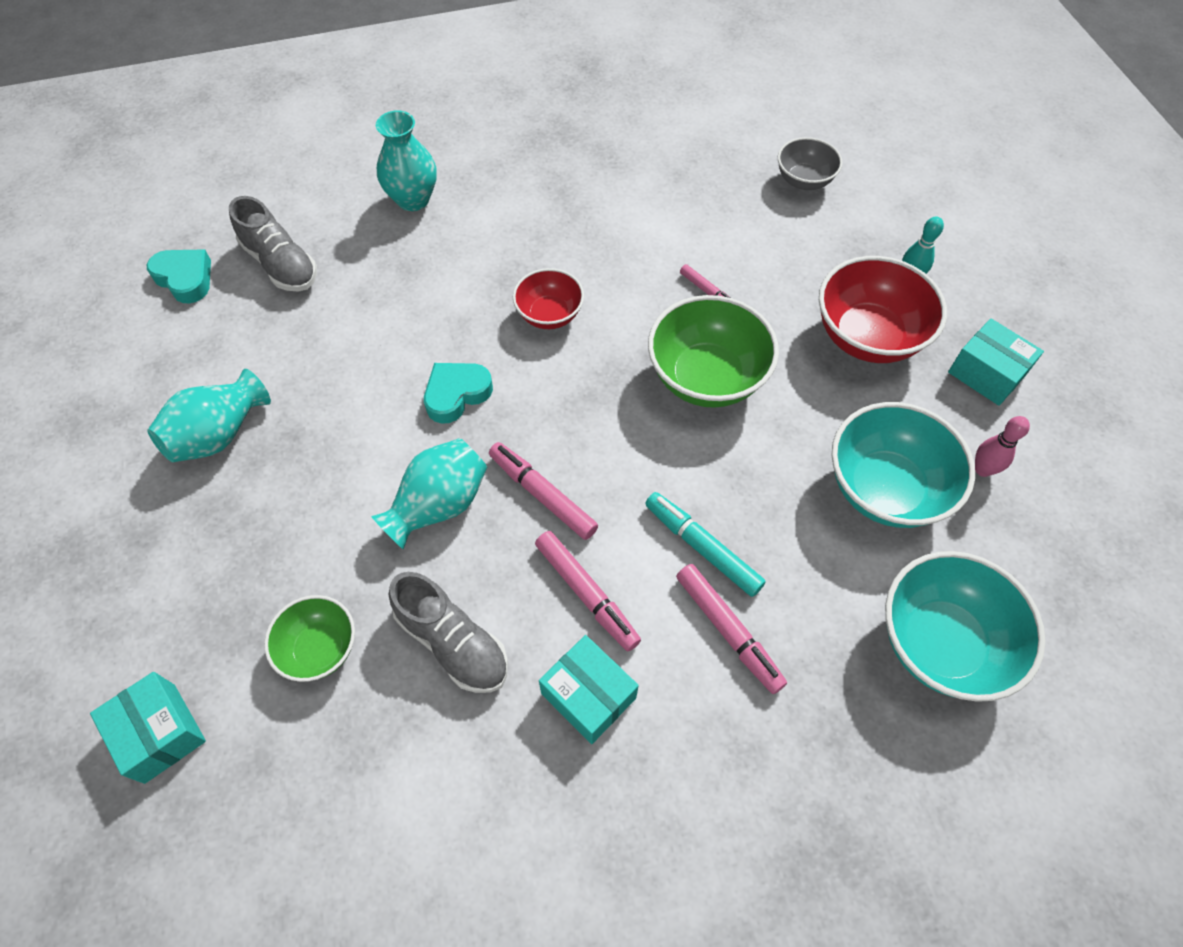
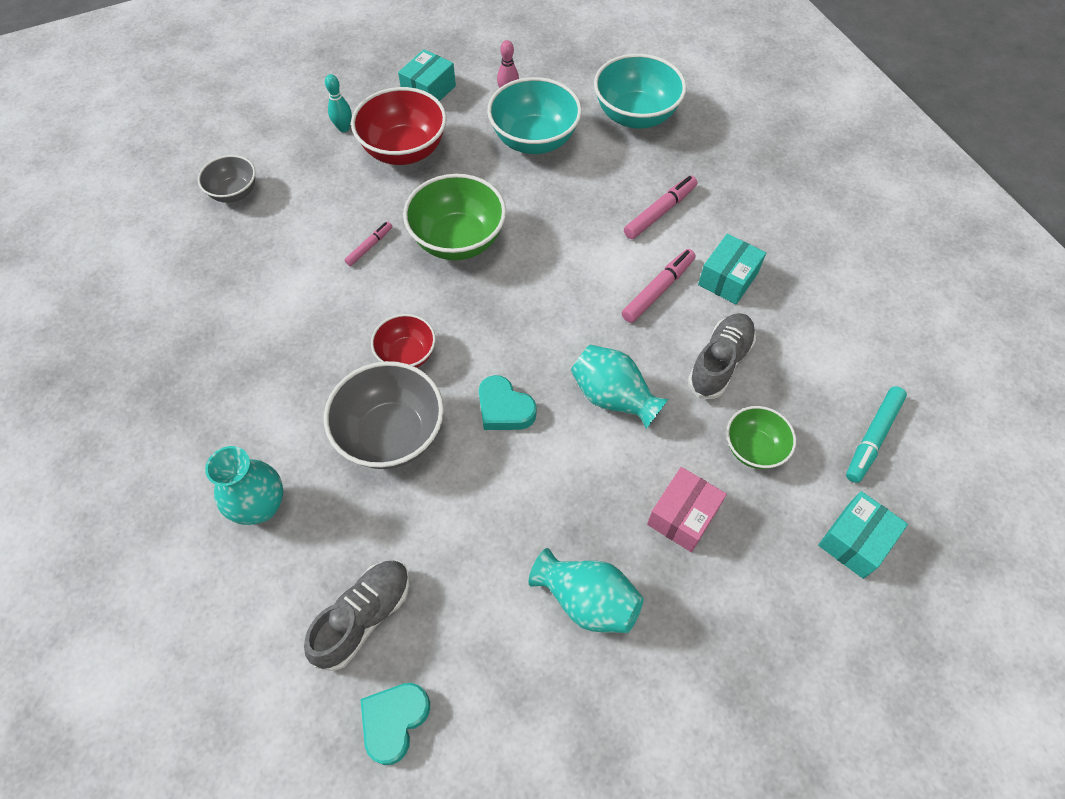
camera: 100 degrees left, 0 degrees up
pink marker [489,442,598,540] -> none
turquoise marker [645,492,766,597] -> turquoise marker moved to [846,386,907,483]
none -> grey bowl [324,361,444,469]
none -> pink box [647,467,727,552]

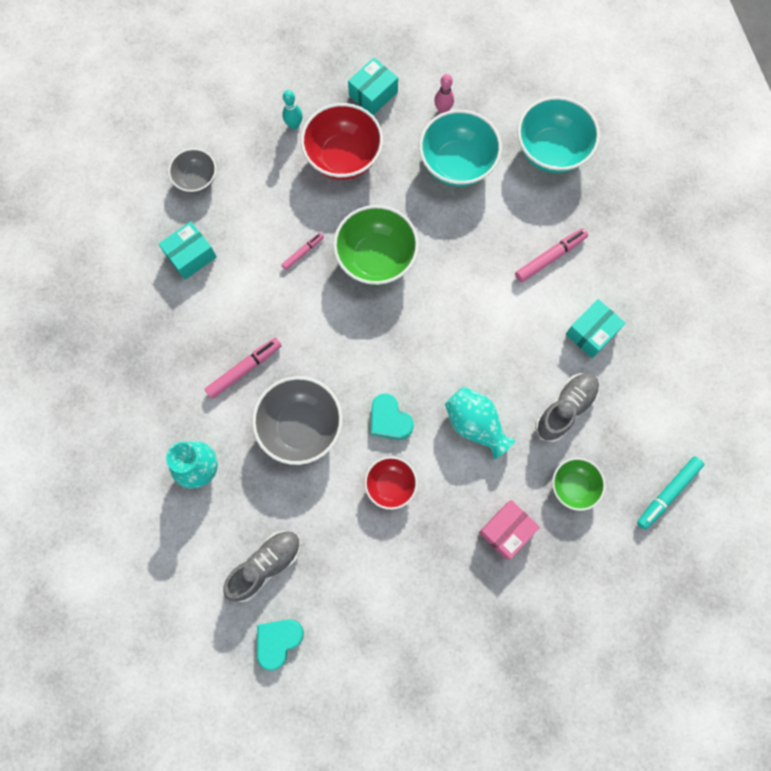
camera: 10 degrees right, 15 degrees up
red bowl [371,314,436,368] -> red bowl moved to [364,457,418,510]
turquoise vase [528,548,644,633] -> none
pink marker [622,249,695,323] -> pink marker moved to [205,337,282,399]
turquoise box [818,491,908,579] -> turquoise box moved to [158,221,217,280]

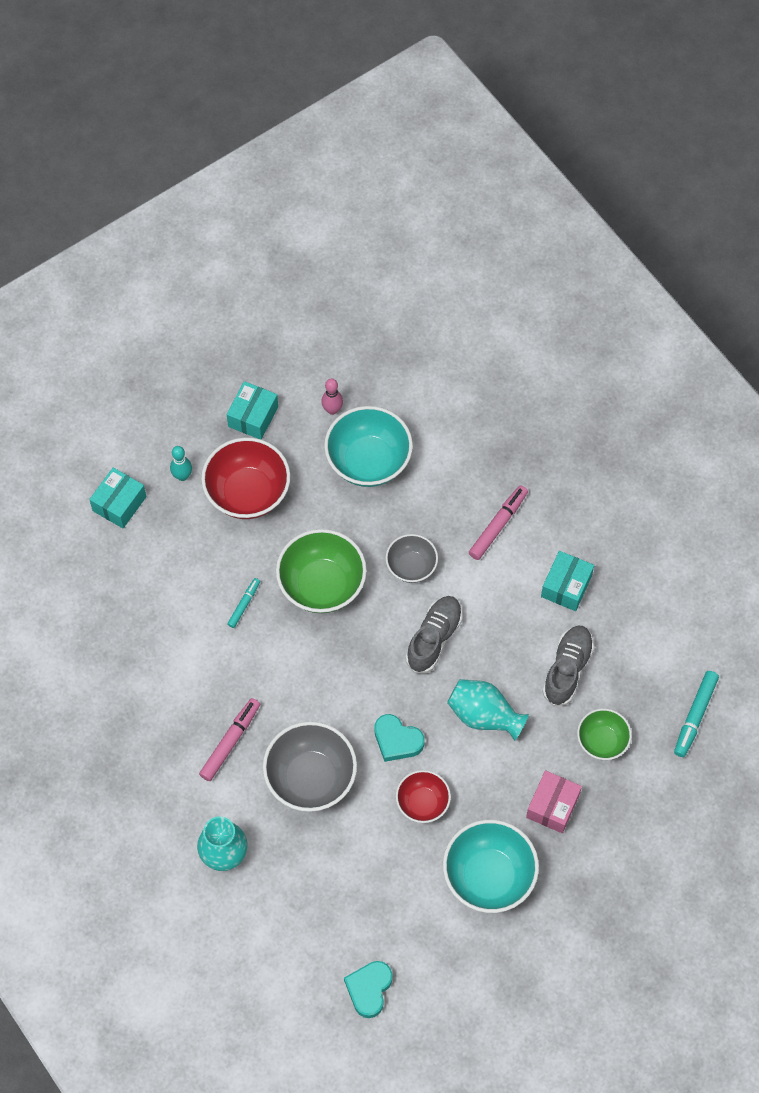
camera: 20 degrees left, 10 degrees down
turquoise box [158,221,217,280] -> turquoise box moved to [89,468,146,528]
grey bowl [168,148,216,193] -> grey bowl moved to [386,534,438,583]
grey shoe [223,531,301,602] -> grey shoe moved to [406,596,462,673]
pink marker [281,233,324,270] -> turquoise marker [227,578,260,628]
turquoise bowl [517,96,600,173] -> turquoise bowl moved to [443,820,539,913]

